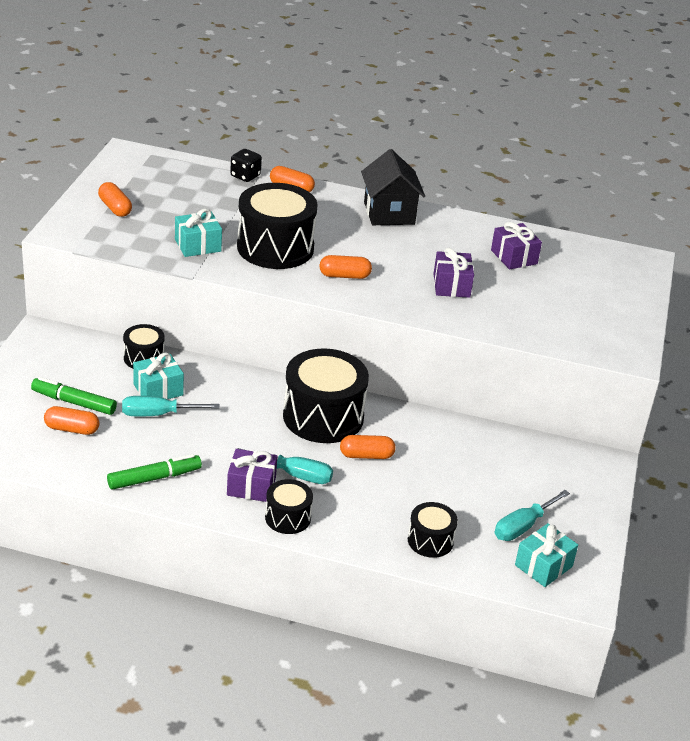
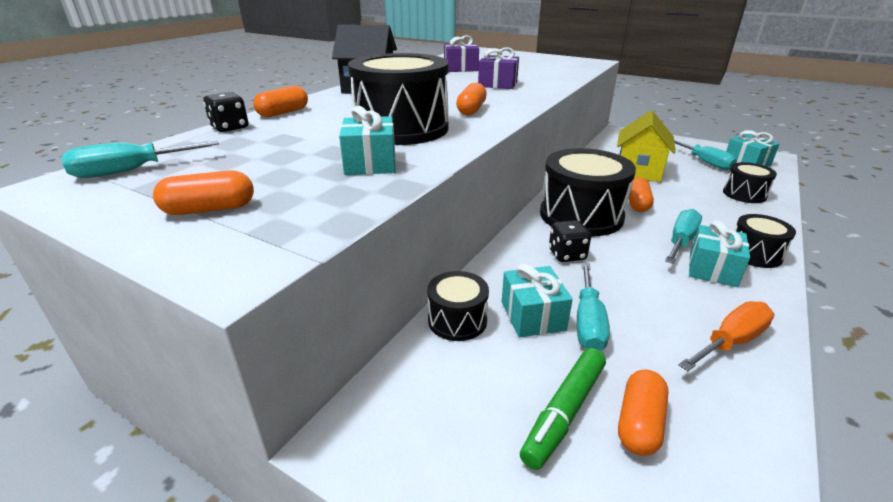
camera: 70 degrees left, 5 degrees down
green marker [107,454,202,490] -> orange screwdriver [679,301,774,371]
purple gift [227,449,277,502] -> turquoise gift [689,221,750,287]
none -> turquoise screwdriver [62,141,219,178]
none -> black dice [549,220,591,262]
none -> yellow house [617,111,676,182]

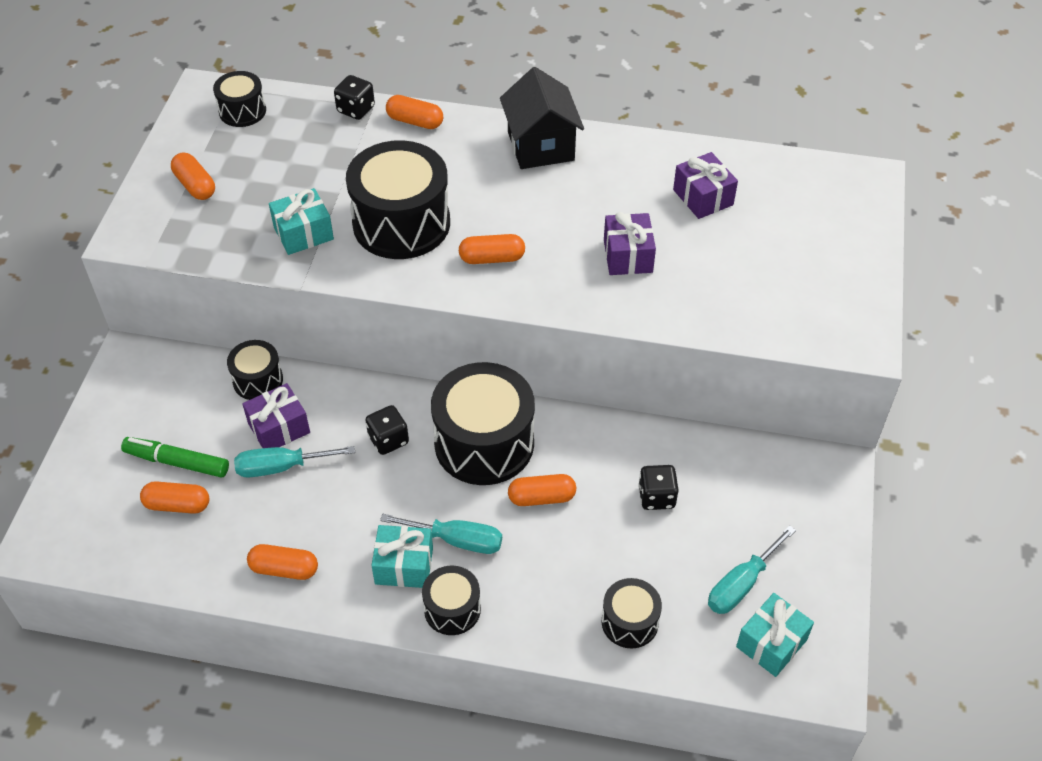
camera: 70 degrees right, 20 degrees up
turquoise screwdriver [62,141,219,178] -> black drum [213,71,266,127]
turquoise gift [502,264,573,337] -> purple gift [242,383,310,448]
yellow house [617,111,676,182] -> black dice [638,465,679,510]
orange screwdriver [679,301,774,371] -> orange capsule [247,544,318,580]

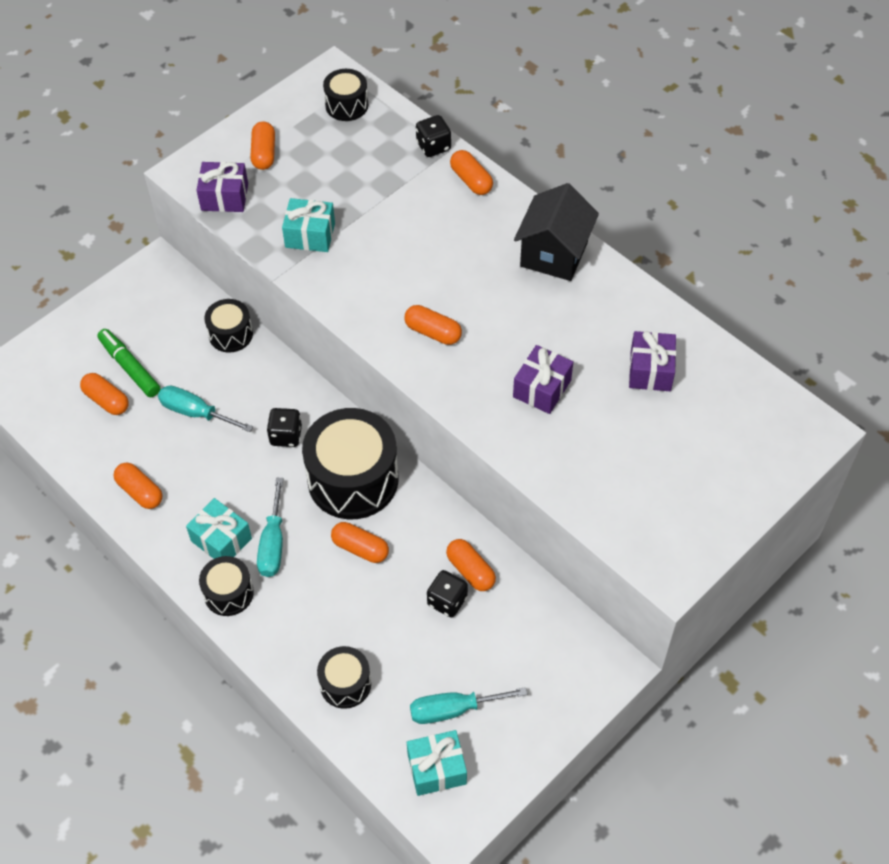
camera: 35 degrees right, 5 degrees up
purple gift [242,383,310,448] -> purple gift moved to [196,162,248,212]
black drum [346,140,450,259] -> none
turquoise screwdriver [380,514,502,554] -> turquoise screwdriver turned 45 degrees clockwise [257,478,283,577]
none -> orange capsule [446,539,496,591]

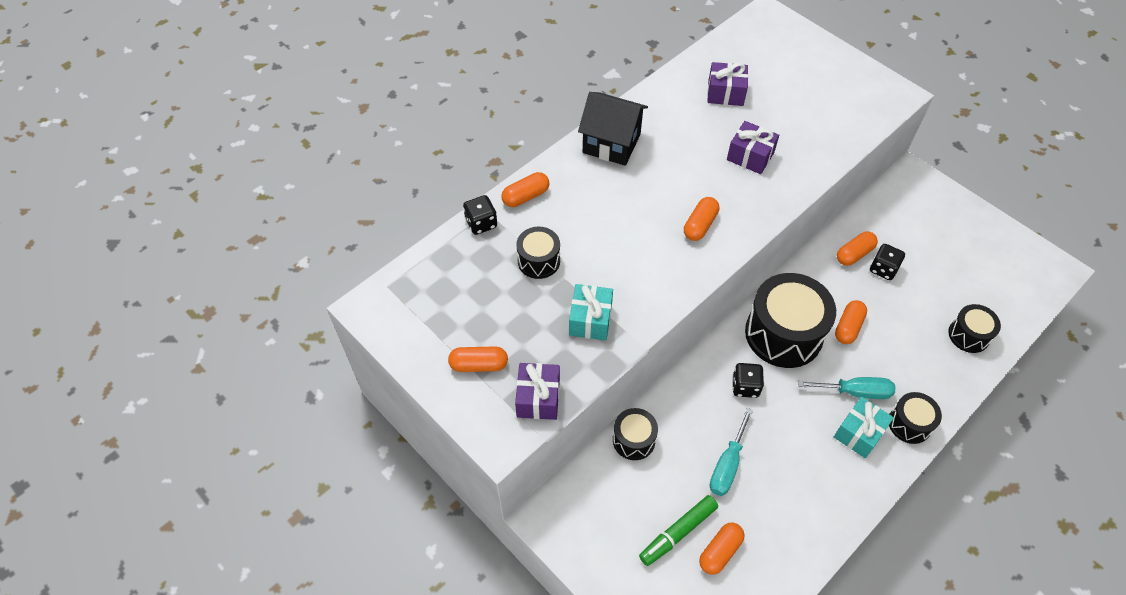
camera: 90 degrees left, 0 degrees up
orange capsule [114,463,162,509] -> none
black drum [323,69,368,121] -> black drum moved to [516,227,560,279]
turquoise gift [407,730,467,796] -> none
turquoise screwdriver [410,687,527,724] -> none

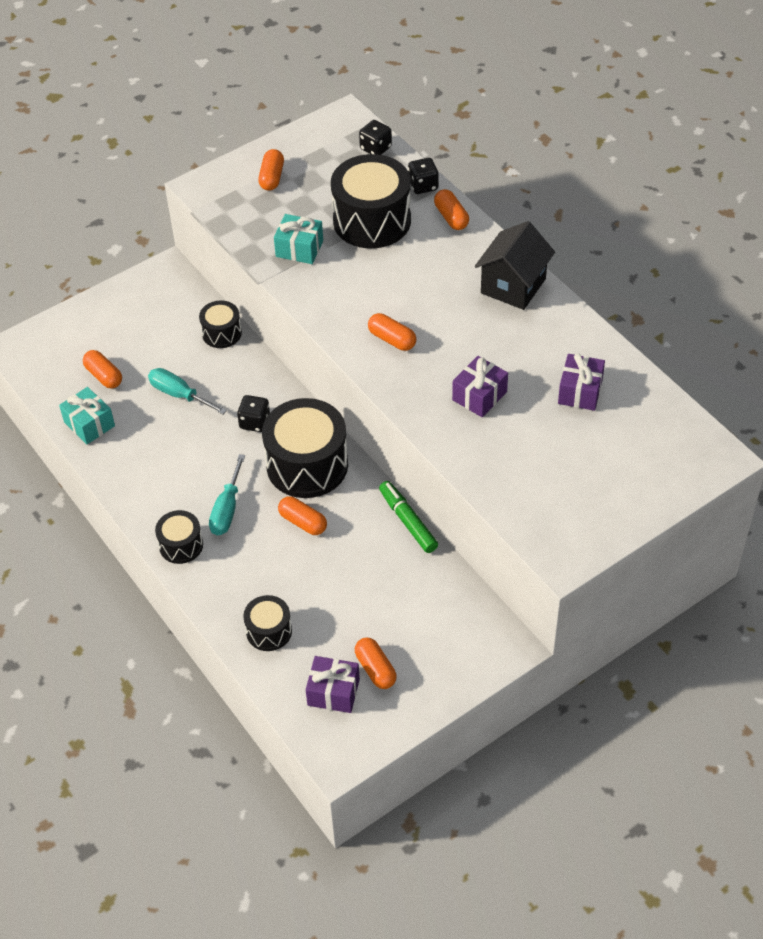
camera: 100 degrees right, 5 degrees down
purple gift [515,363,560,420] -> purple gift moved to [306,656,360,713]
black drum [516,227,560,279] -> black drum [331,154,411,248], size x1.93
green marker [639,495,718,566] -> green marker moved to [379,481,438,553]
turquoise gift [834,397,894,458] -> turquoise gift moved to [59,387,115,444]
orange capsule [837,231,878,266] -> orange capsule moved to [355,638,397,689]
black dice [870,244,905,280] -> black dice moved to [359,120,392,155]

